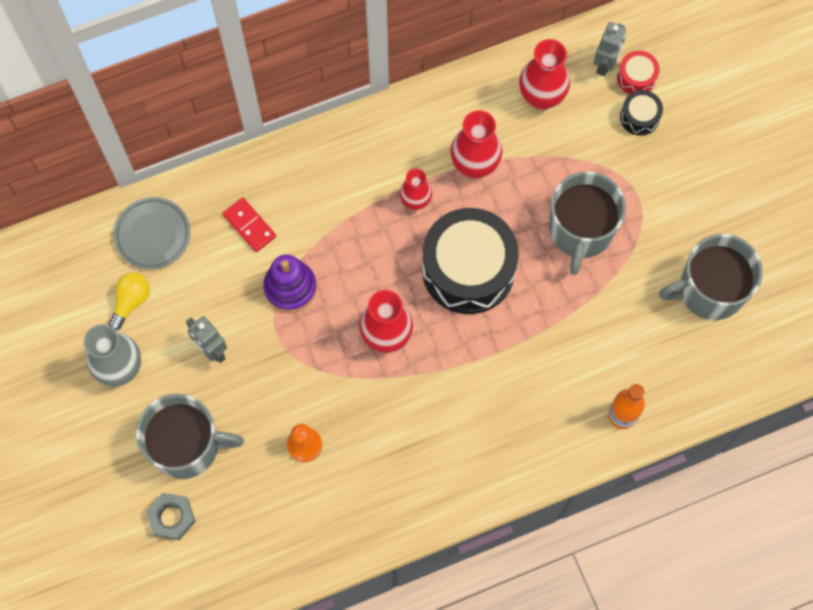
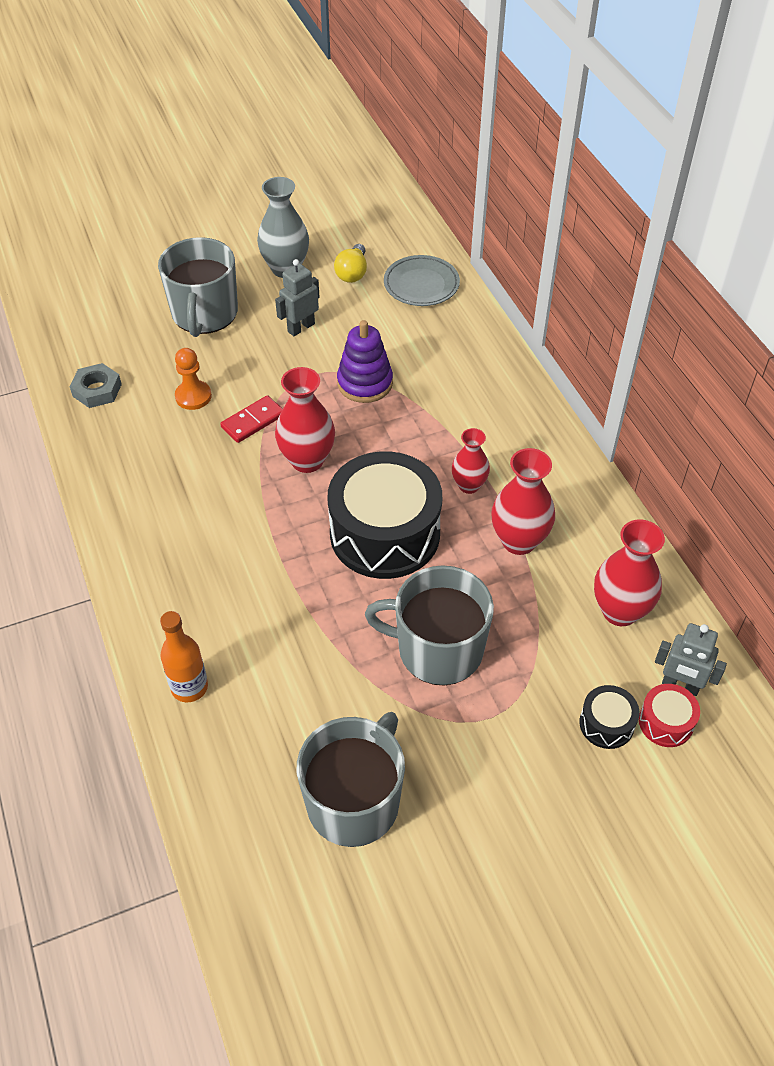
camera: 90 degrees right, 20 degrees down
yellow light bulb [109,273,150,330] -> yellow light bulb turned 75 degrees clockwise [334,244,367,283]
grey nut [146,493,196,540] -> grey nut moved to [70,363,122,408]
red domino [223,197,276,252] -> red domino moved to [220,395,283,443]
grey mug [659,234,763,320] -> grey mug turned 45 degrees clockwise [297,712,405,847]

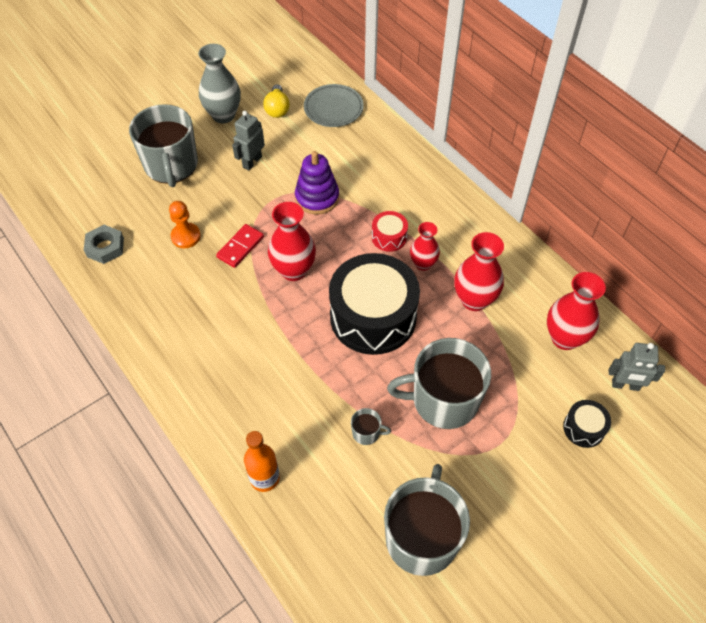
camera: 15 degrees left, 5 degrees up
red drum [639,684,700,747] -> red drum moved to [372,211,408,252]
none -> grey mug [351,408,391,445]

